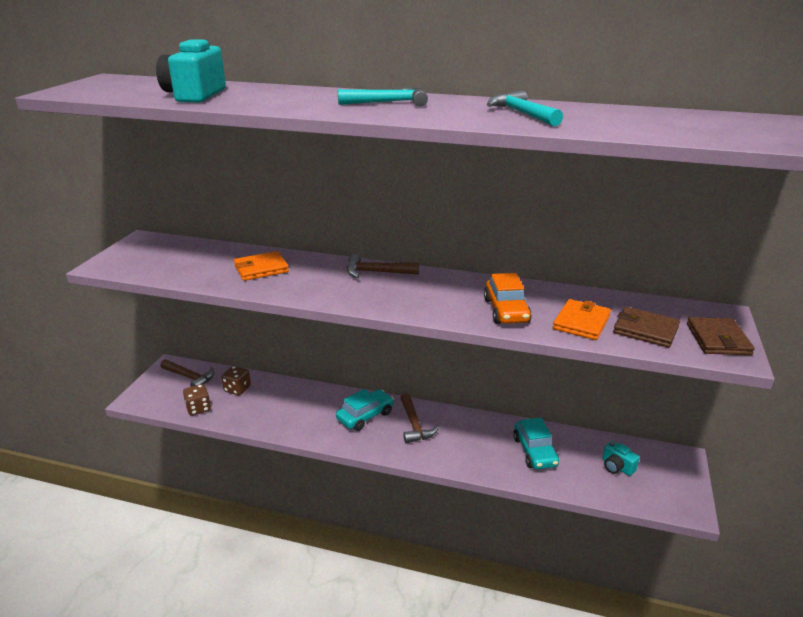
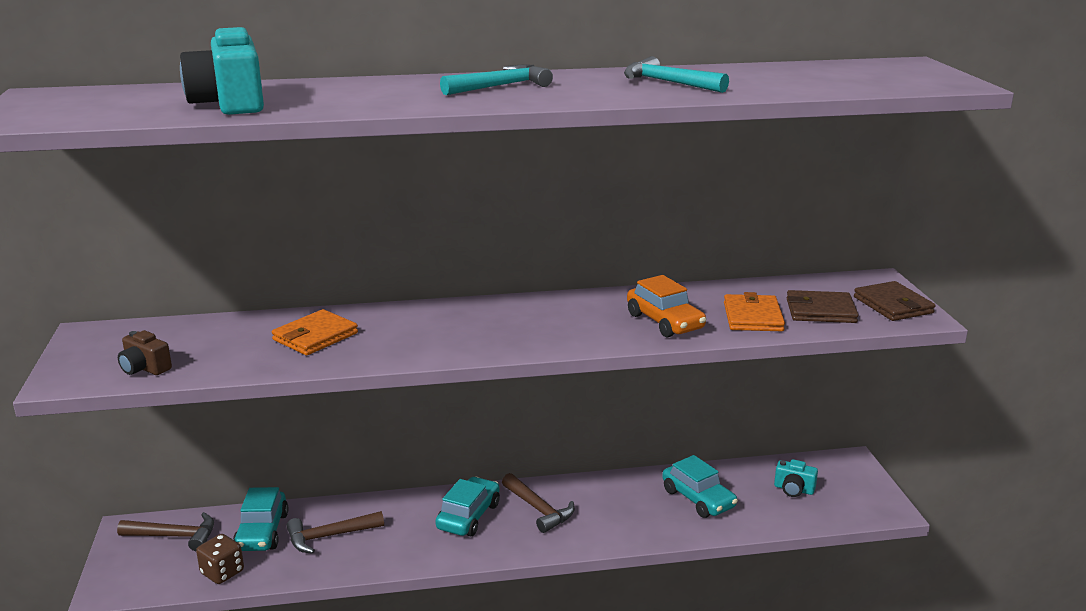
camera: 25 degrees left, 5 degrees down
brown dice [221,366,251,395] -> turquoise car [233,487,288,551]
brown hammer [347,254,419,278] -> brown hammer moved to [286,511,384,554]
none -> brown camera [118,330,172,375]

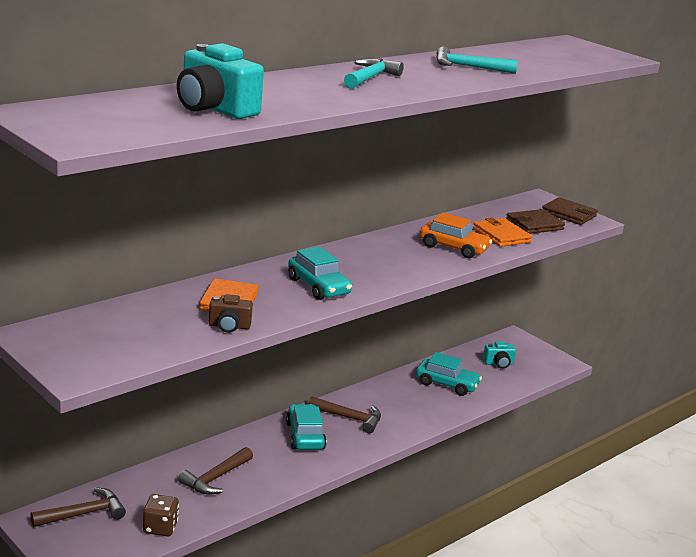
camera: 35 degrees left, 0 degrees up
brown camera [118,330,172,375] -> brown camera moved to [209,294,253,333]
turquoise car [233,487,288,551] -> turquoise car moved to [288,246,352,300]

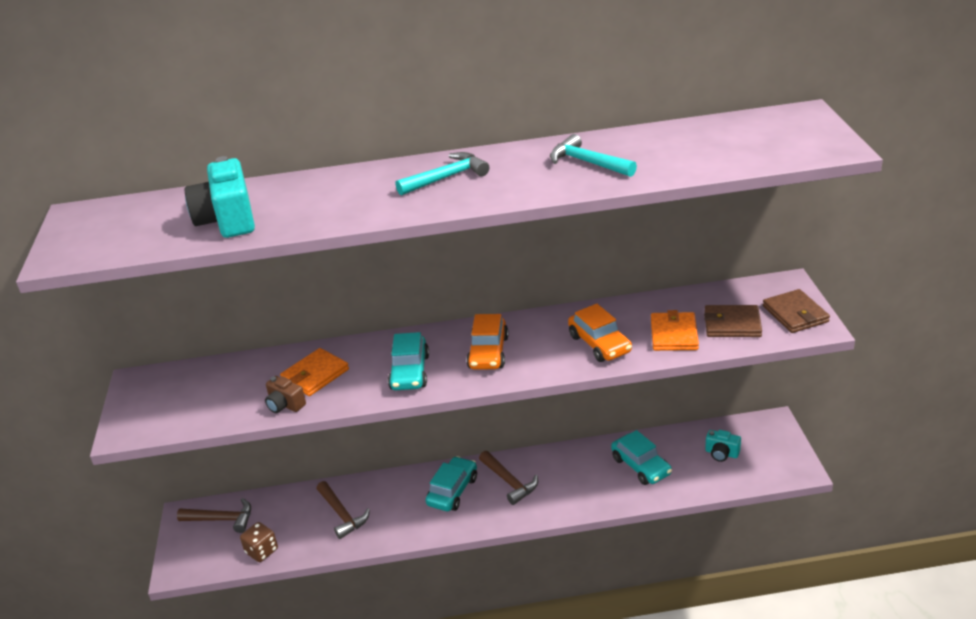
camera: 40 degrees right, 10 degrees up
brown hammer [178,447,253,495] -> brown hammer turned 105 degrees counterclockwise [317,481,370,539]
none -> orange car [466,314,509,369]

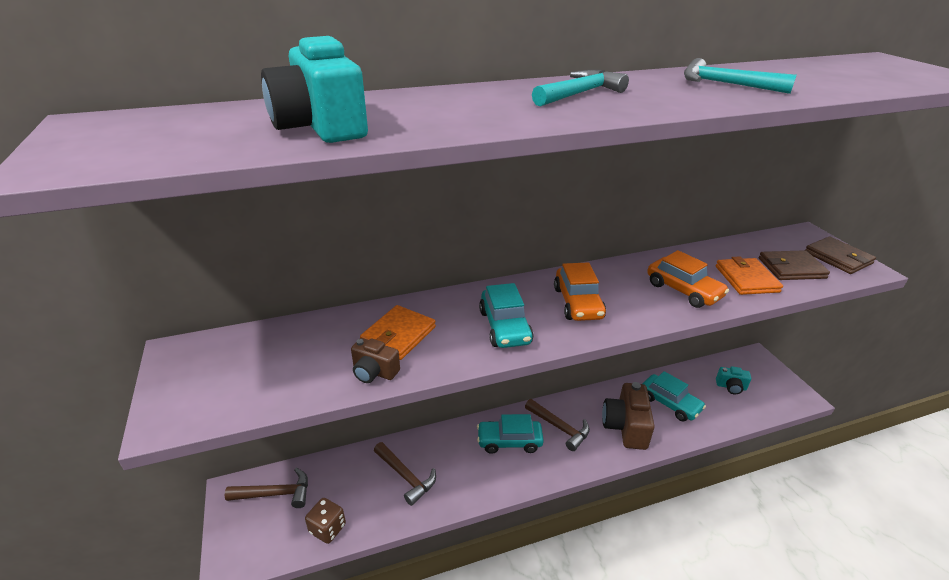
camera: 15 degrees left, 0 degrees up
turquoise car [426,456,477,511] -> turquoise car turned 105 degrees counterclockwise [477,414,544,454]
none -> brown camera [602,382,655,450]

